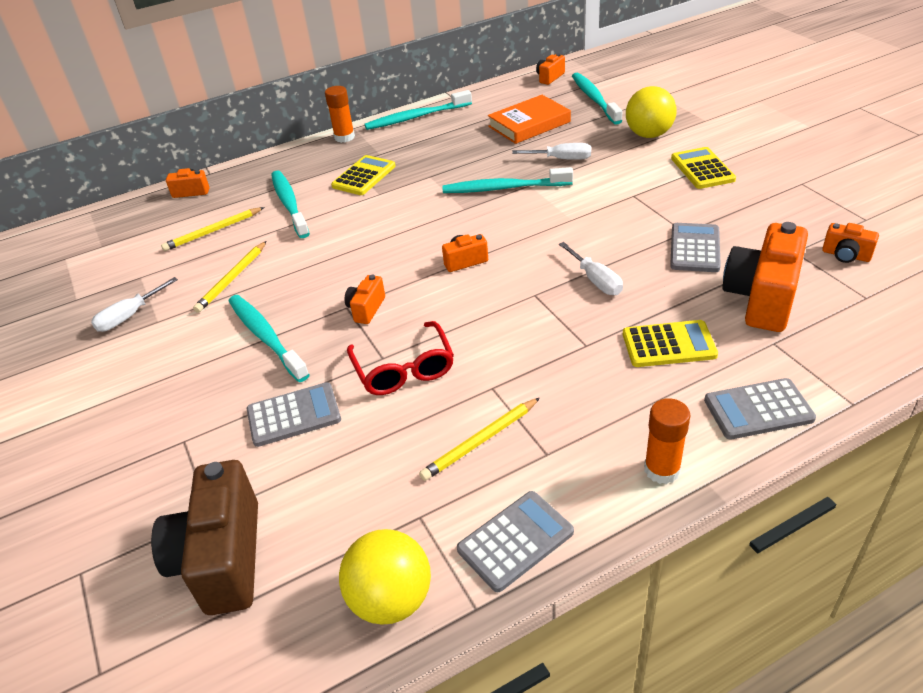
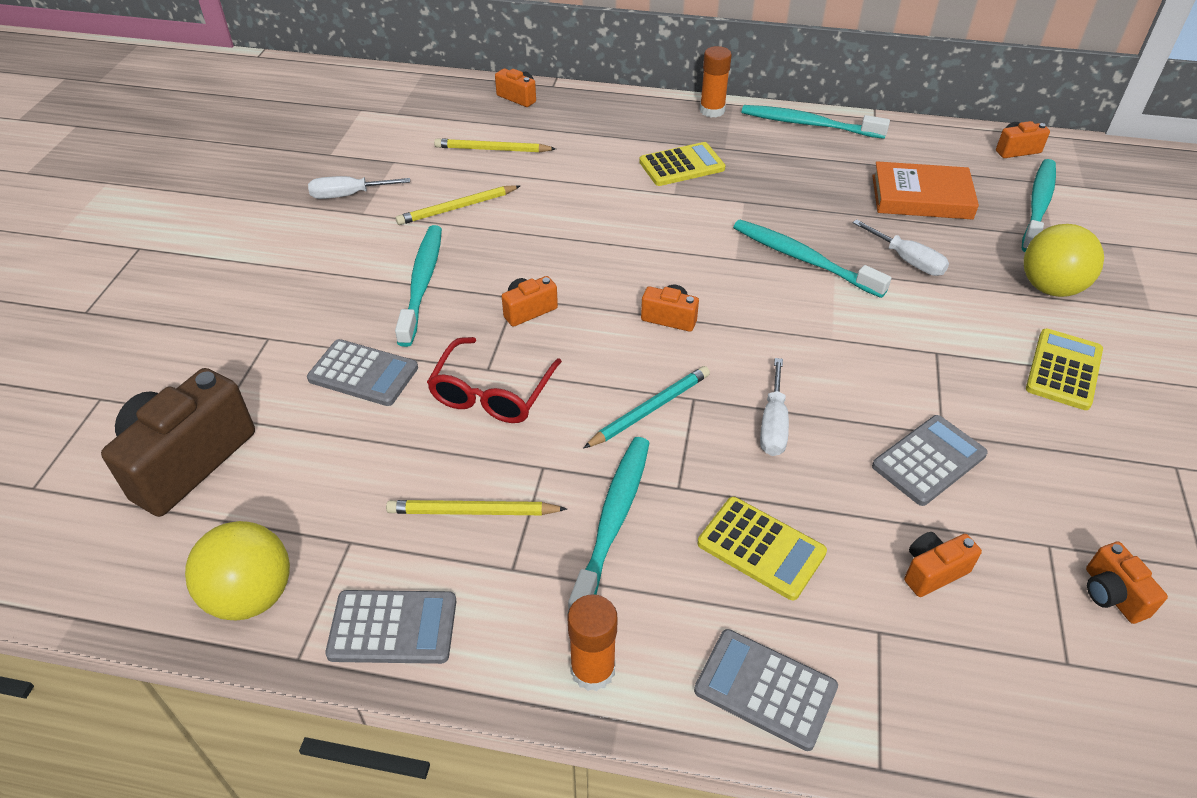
camera: 35 degrees right, 5 degrees up
turquoise toothbrush [271,171,310,238] -> turquoise toothbrush moved to [568,437,650,611]
orange camera [722,222,808,332] -> orange camera [904,532,982,597], size x0.48
none -> turquoise pencil [583,366,710,449]

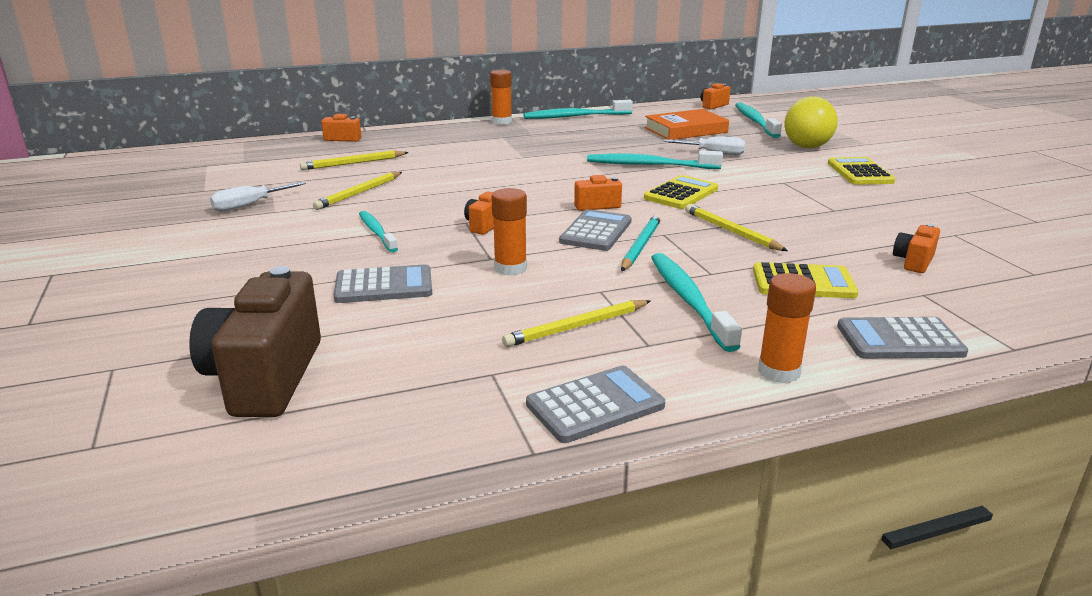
camera: 30 degrees left, 20 degrees down
yellow ball [185,521,290,620] -> none
turquoise toothbrush [395,225,442,347] -> turquoise toothbrush [359,211,398,252], size x0.64
red glasses [427,337,562,423] -> orange glue stick [491,188,527,276]
yellow calculator [639,142,726,186] -> yellow calculator moved to [644,175,718,209]
white screwdriver [760,358,789,456] -> yellow pencil [685,204,788,251]
grey calculator [872,415,988,506] -> grey calculator moved to [559,209,632,251]
orange camera [1086,542,1168,624] -> none

